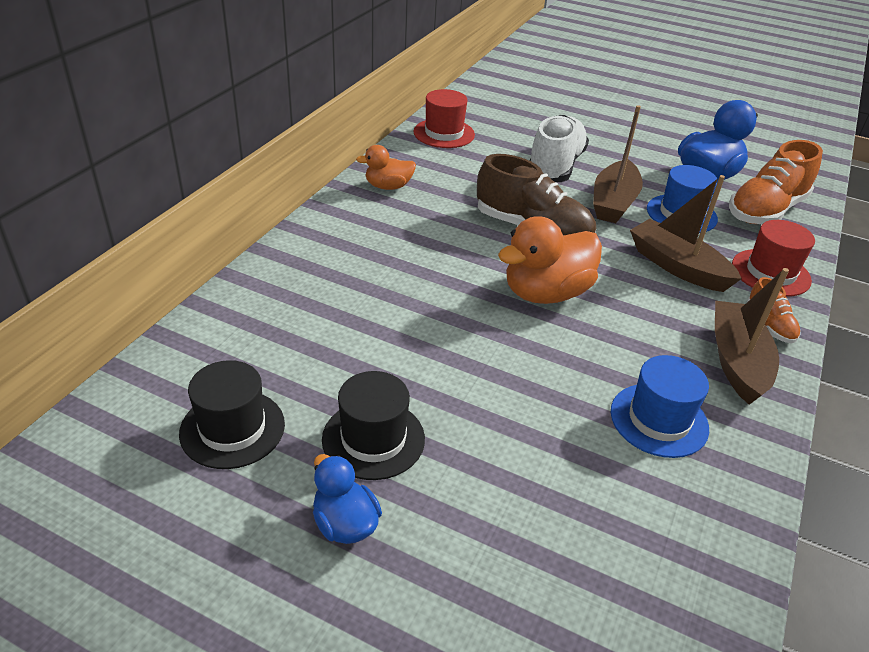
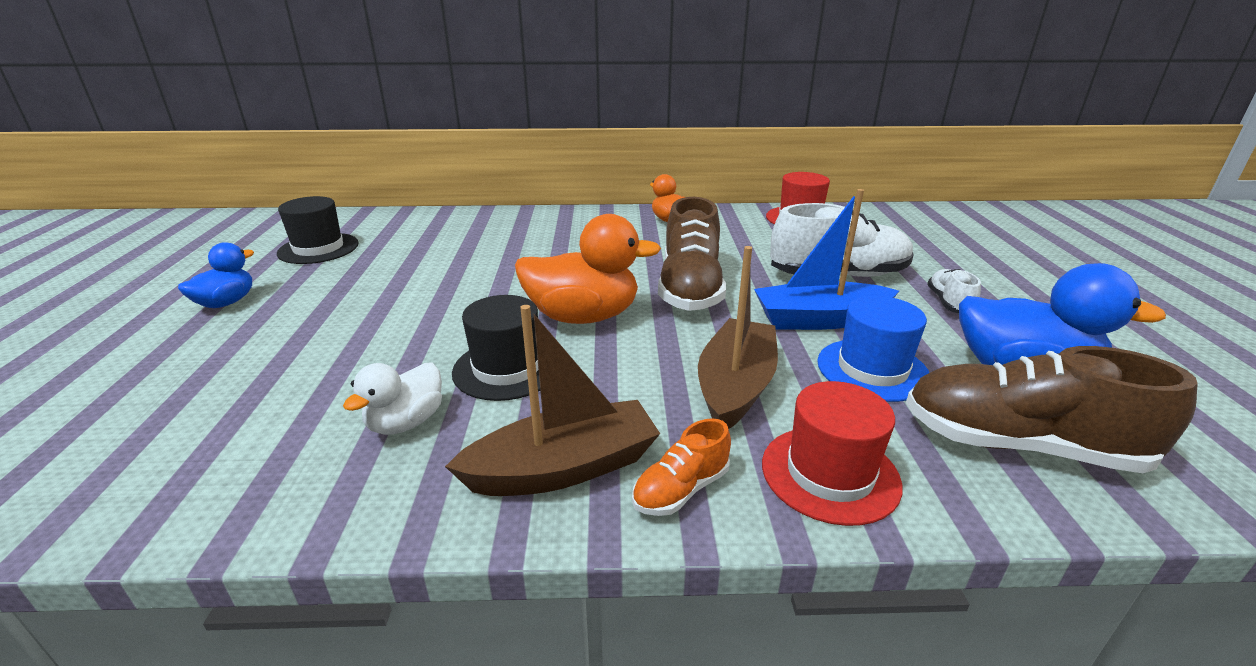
camera: 65 degrees right, 10 degrees down
black hat [322,371,425,480] -> black hat moved to [452,295,540,401]
orange duck [498,216,602,304] -> orange duck turned 150 degrees clockwise [515,214,661,324]
brown boat [593,105,643,223] -> blue boat [754,189,899,330]
blue hat [611,355,709,458] -> white duck [343,362,442,435]
orange shoe [729,140,823,224] -> brown shoe [906,346,1198,473]
none -> white shoe [927,269,981,313]

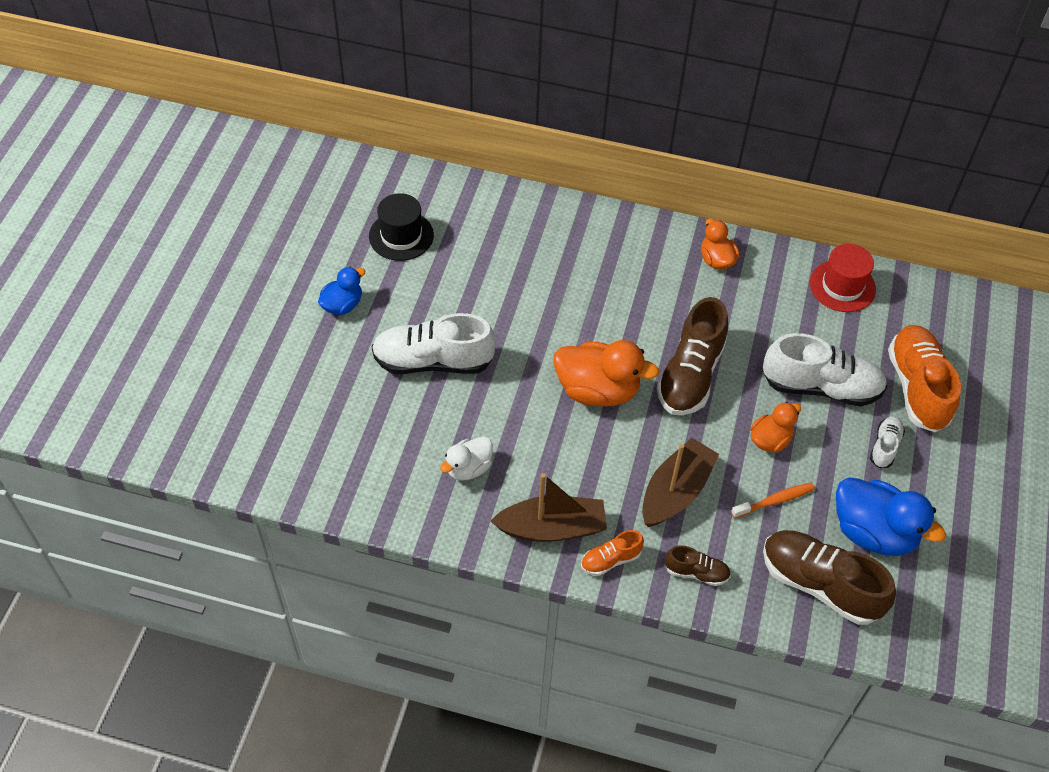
camera: 15 degrees right, 25 degrees up
black hat [452,295,540,401] -> none
blue boat [754,189,899,330] -> orange duck [750,402,801,453]
red hat [762,381,903,526] -> brown shoe [665,545,731,586]
blue hat [817,296,929,402] -> orange toothbrush [731,483,815,518]
none -> white shoe [372,313,496,374]
none -> orange shoe [888,325,961,432]

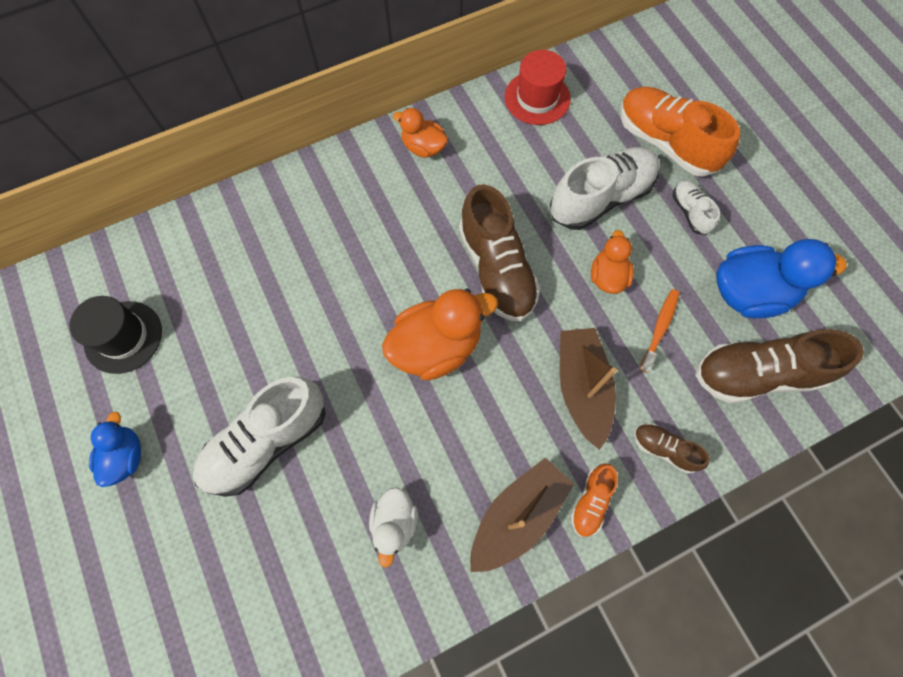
camera: 40 degrees left, 15 degrees up
brown shoe [665,545,731,586] -> brown shoe turned 120 degrees counterclockwise [634,423,710,474]

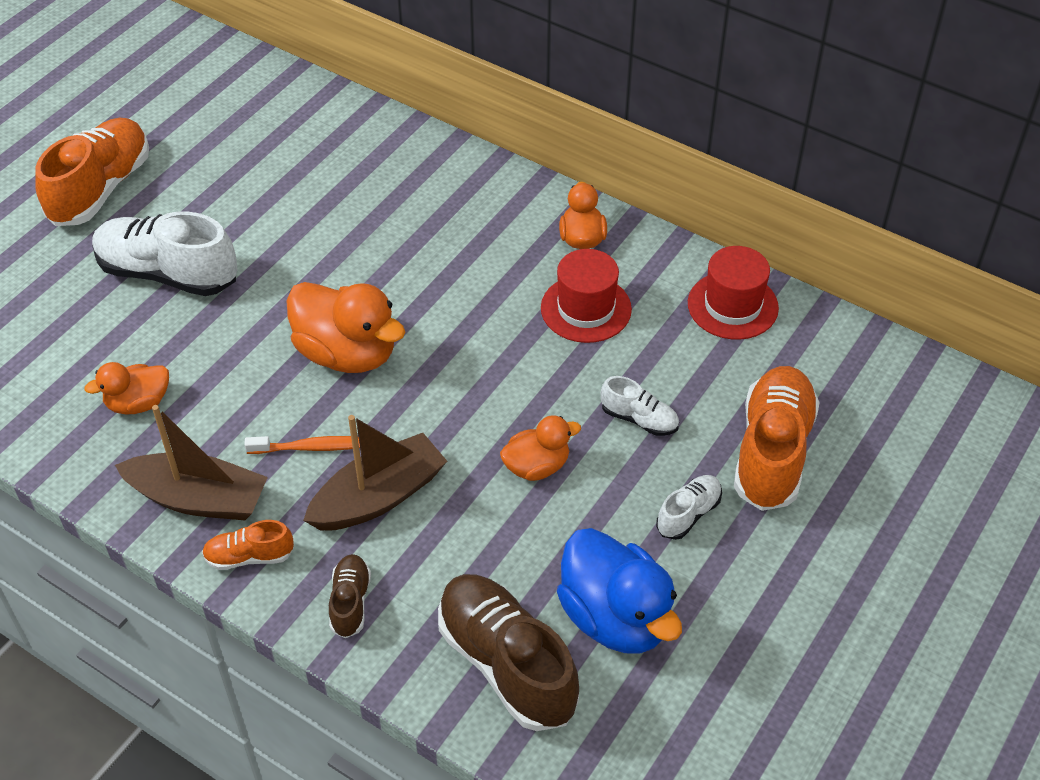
camera: 60 degrees right, 20 degrees down
black hat [69,296,162,374] -> none
blue duck [89,412,141,487] -> orange shoe [35,118,149,226]
white duck [369,487,418,568] -> orange duck [84,362,169,414]
brown shoe [459,184,541,321] -> none
white shoe [550,147,660,230] -> white shoe [601,376,679,436], size x0.49
orange toothbrush [640,289,679,372] -> orange toothbrush moved to [244,436,360,454]
none -> red hat [541,249,632,343]

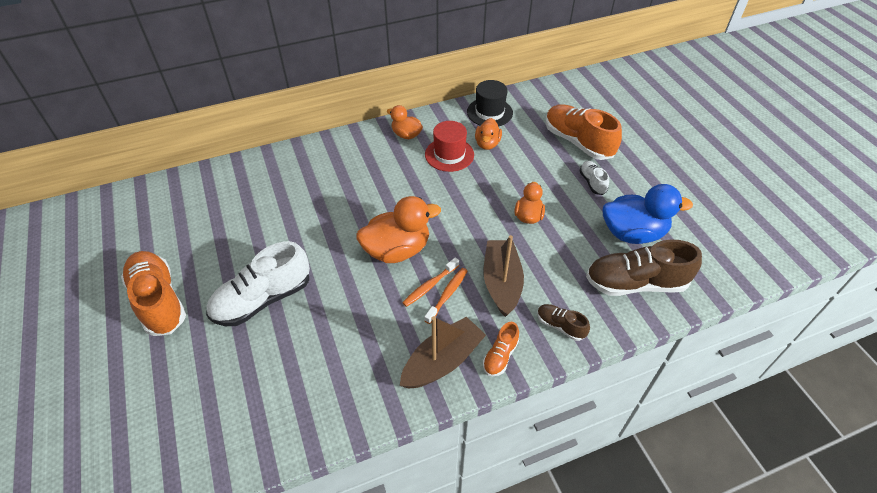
camera: 55 degrees left, 0 degrees up
orange duck [84,362,169,414] -> orange duck moved to [475,118,502,150]
white shoe [601,376,679,436] -> none
red hat [688,246,779,340] -> black hat [467,80,513,127]
none -> orange toothbrush [402,257,459,307]

